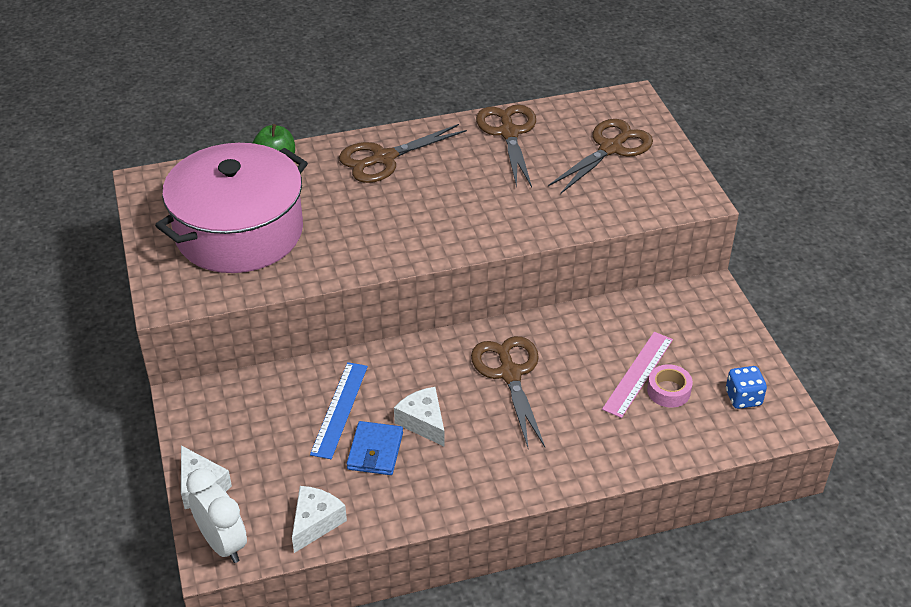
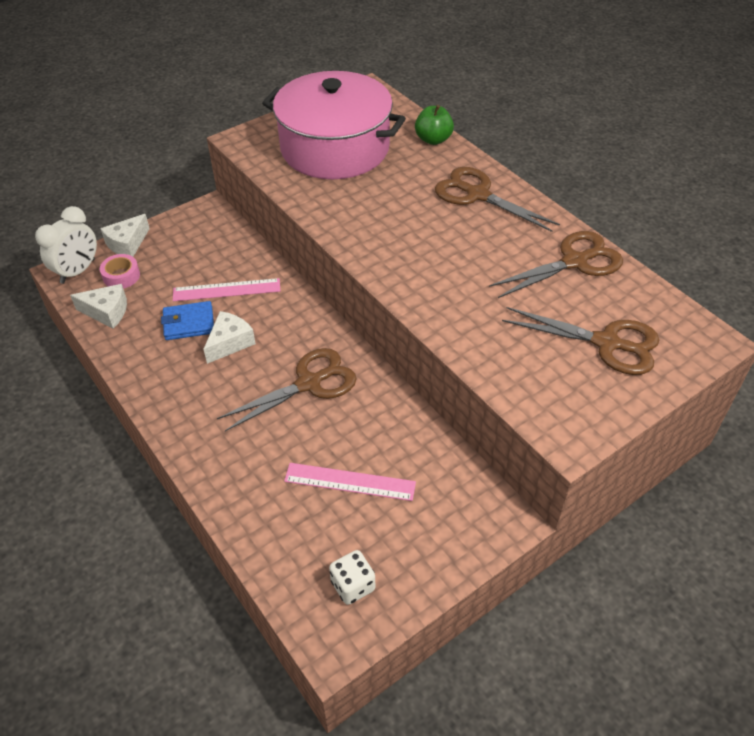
camera: 70 degrees right, 5 degrees up
blue ruler [310,362,368,459] -> pink ruler [173,278,280,301]
pink tape [647,364,693,408] -> pink tape moved to [100,254,140,288]
blue dice [726,366,767,409] -> white dice [329,550,375,605]

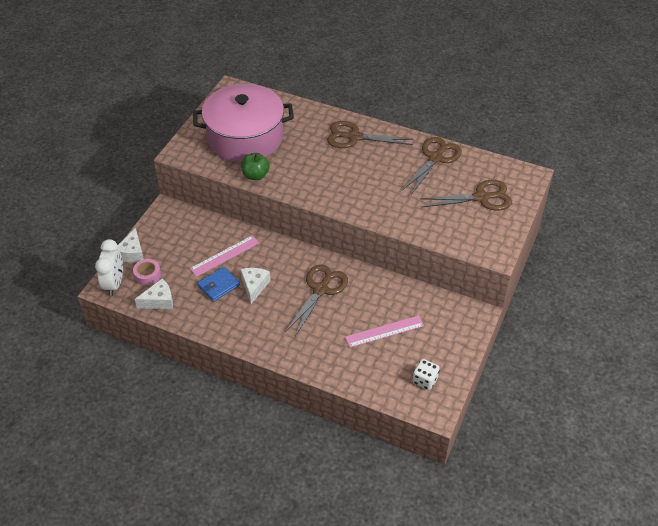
camera: 30 degrees left, 0 degrees up
green apple [415,105,454,145] -> green apple moved to [241,153,270,180]

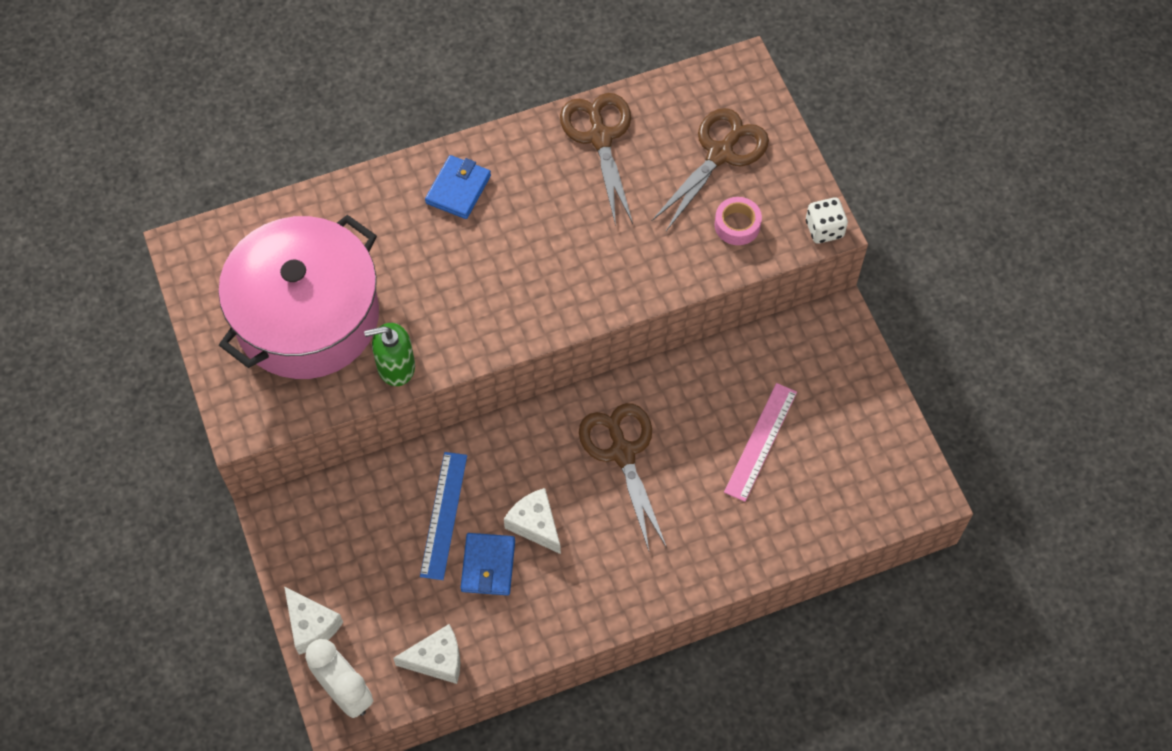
camera: 45 degrees left, 15 degrees up
pink tape [133,259,161,285] -> pink tape moved to [714,197,762,245]
white cheese [135,279,173,309] -> white cheese turned 60 degrees clockwise [393,624,460,684]
pink ruler [190,235,259,277] -> blue ruler [420,452,467,580]
green apple [241,153,270,180] -> green soap dispenser [364,323,415,386]
brown scissors [327,121,413,148] -> blue wallet [425,155,491,219]
white dice [413,359,440,390] -> white dice moved to [806,197,848,244]

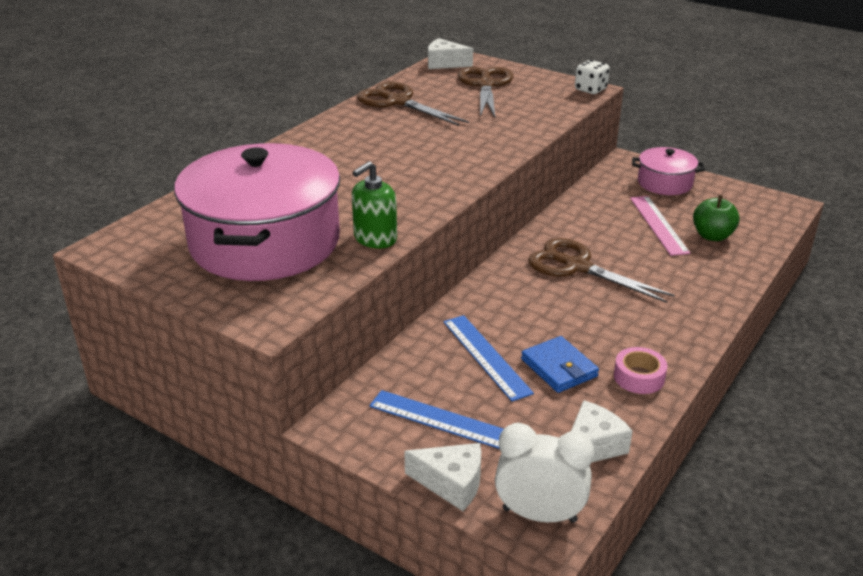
camera: 35 degrees left, 30 degrees down
blue wallet [425,155,491,219] -> none
white cheese [504,488,561,554] -> white cheese moved to [428,38,473,69]
pink tape [714,197,762,245] -> pink tape moved to [614,347,668,394]
none -> blue ruler [369,390,504,449]
none -> pink pot [632,147,705,195]
none -> green apple [693,195,740,241]

